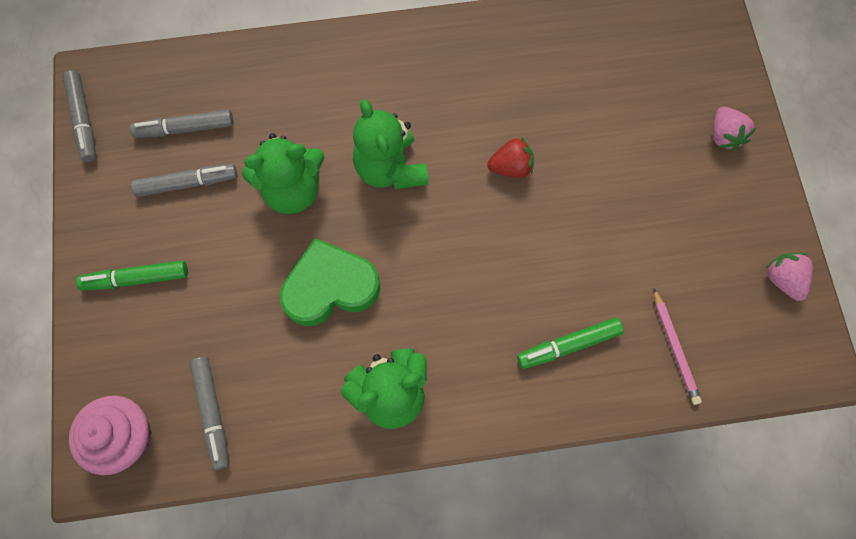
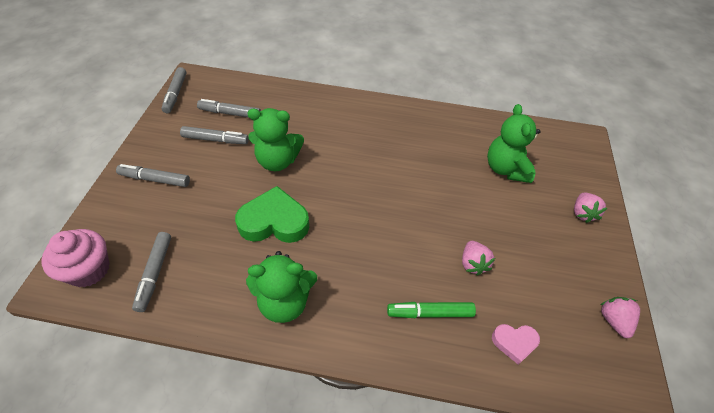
camera: 15 degrees right, 20 degrees down
green marker [76,261,188,291] -> grey marker [116,164,190,187]
green teddy bear [353,99,429,189] -> green teddy bear moved to [487,104,541,183]
red strawberry [487,137,534,178] -> none
pink pencil [653,288,702,405] -> pink heart [492,324,540,365]
none -> pink strawberry [462,241,495,276]

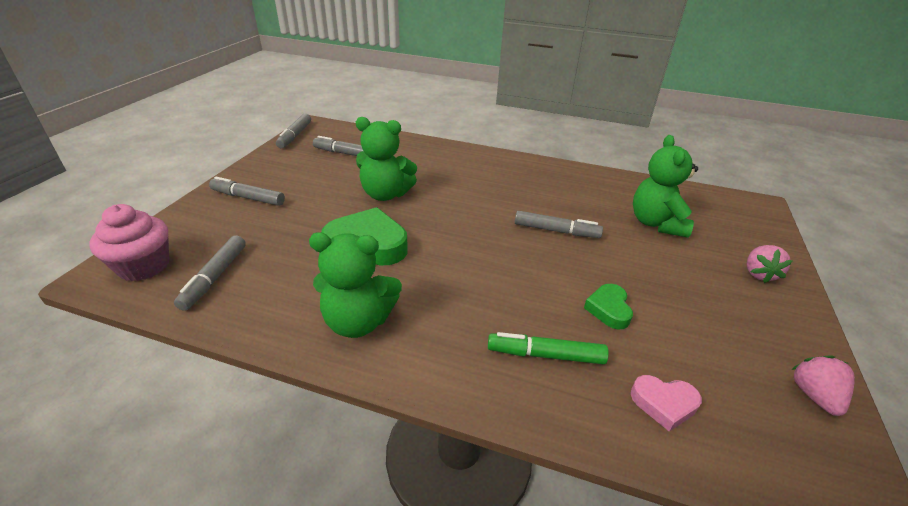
camera: 10 degrees right, 15 degrees down
grey marker [180,126,249,144] -> grey marker moved to [515,211,603,238]
pink strawberry [462,241,495,276] -> green heart [584,284,633,330]

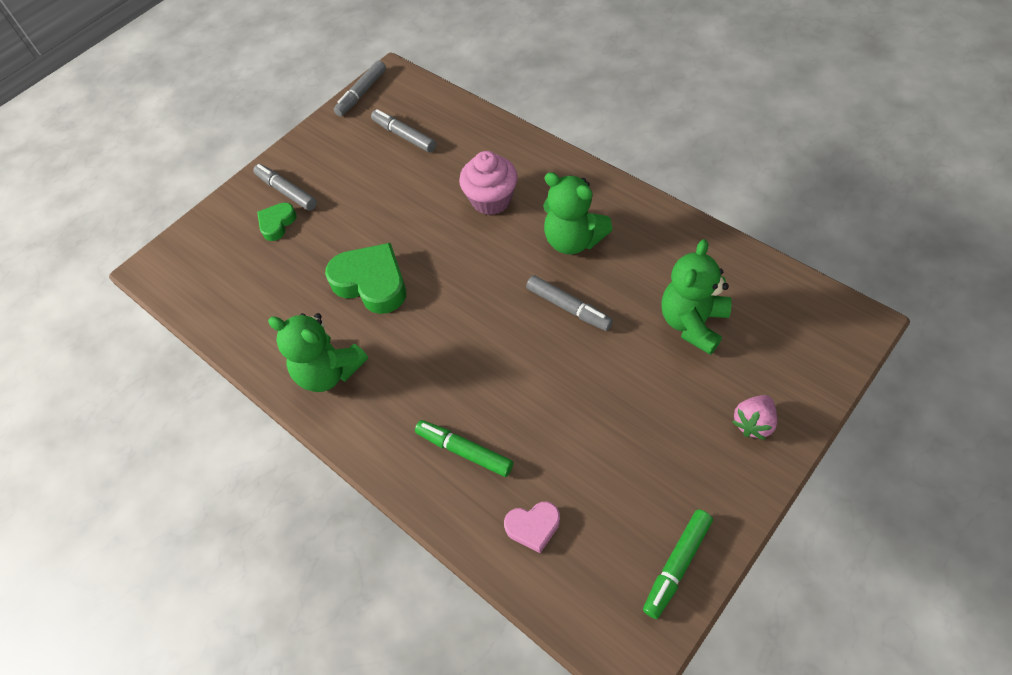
camera: 30 degrees right, 20 degrees up
pink cupcake [89,204,169,281] -> pink cupcake moved to [459,151,518,215]
grey marker [174,235,246,311] -> none
green teddy bear [356,117,417,201] -> green teddy bear moved to [543,172,613,254]
green heart [584,284,633,330] -> green heart moved to [257,202,297,241]
pink heart [631,375,702,431] -> pink heart turned 45 degrees counterclockwise [504,502,560,553]
pink strawberry [791,355,855,416] -> green marker [643,509,713,619]

